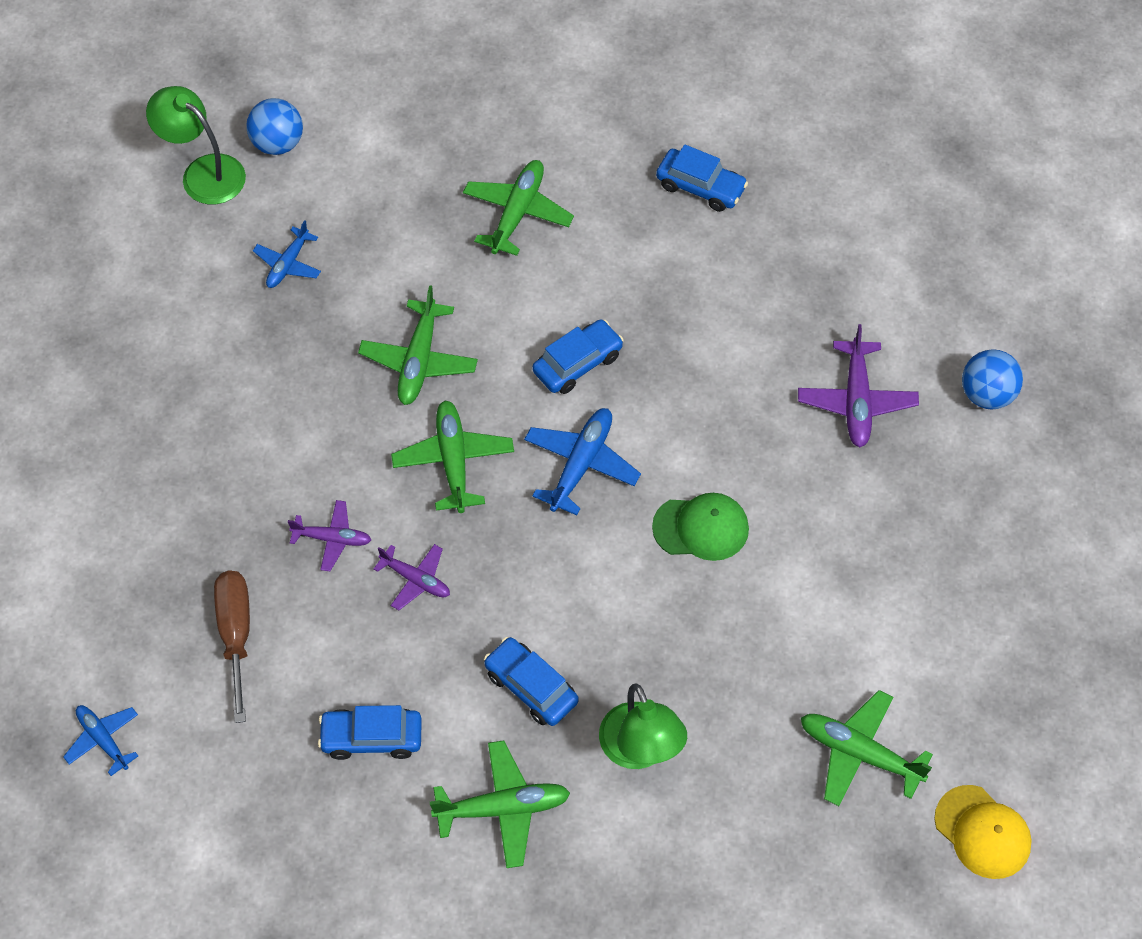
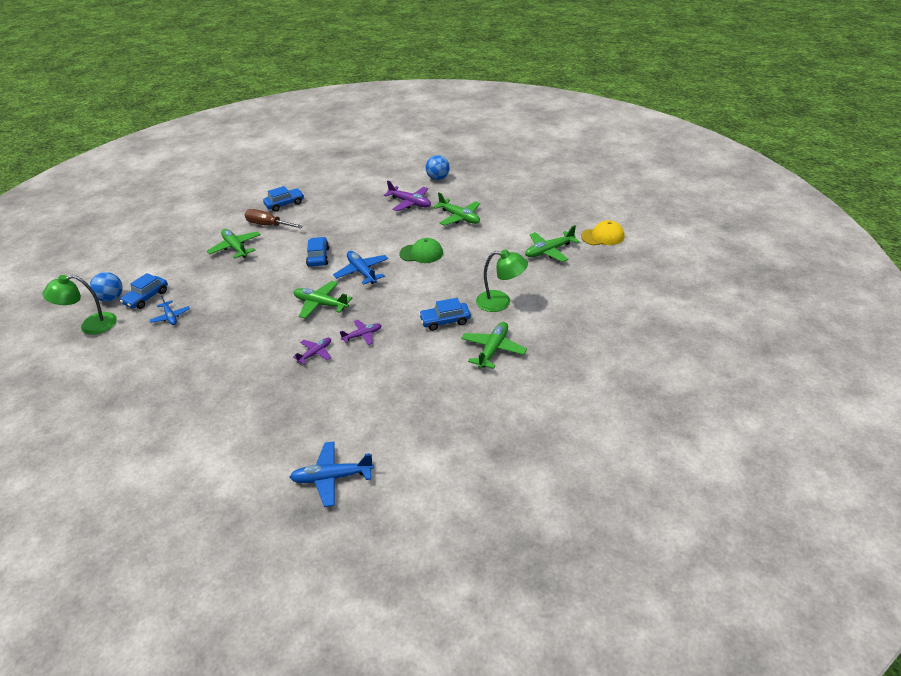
camera: 55 degrees left, 20 degrees down
blue plane [63,705,138,776] -> blue plane [290,441,374,507], size x1.57
brown screwdriver [214,570,250,723] -> brown screwdriver moved to [245,209,303,228]
blue car [318,705,422,760] -> blue car moved to [120,273,168,309]
green plane [358,285,478,405] -> green plane moved to [433,192,480,226]
green cap [652,493,749,561] -> green cap turned 60 degrees clockwise [399,238,443,263]

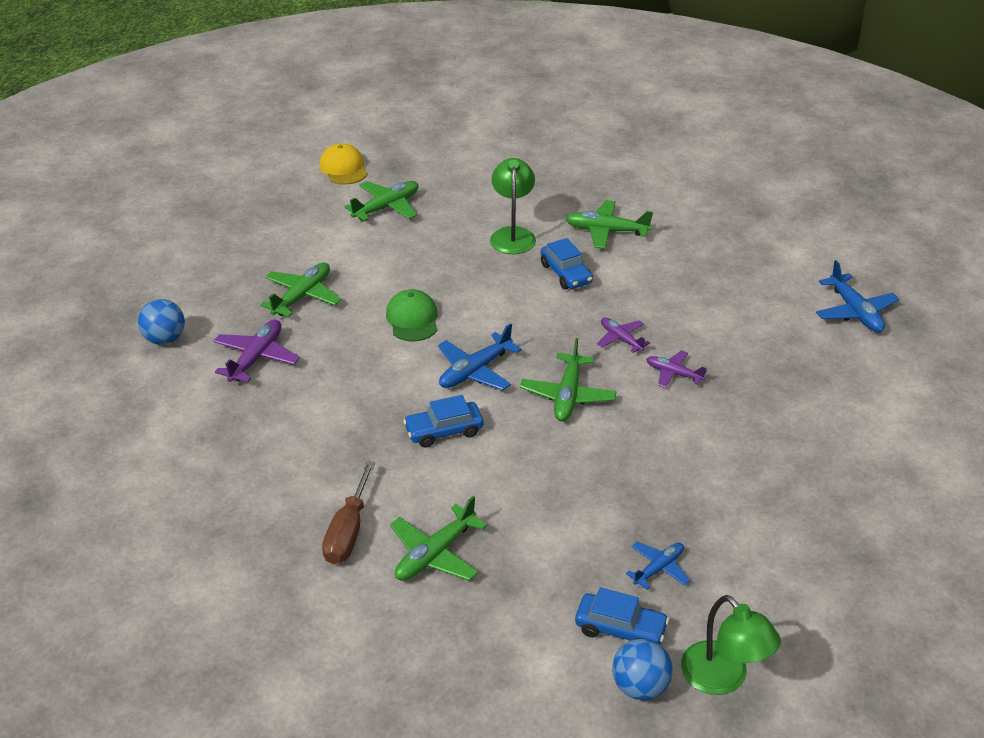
camera: 105 degrees left, 0 degrees up
blue car [263,186,304,212] -> none
green plane [525,225,580,262] -> green plane turned 90 degrees counterclockwise [345,181,419,221]

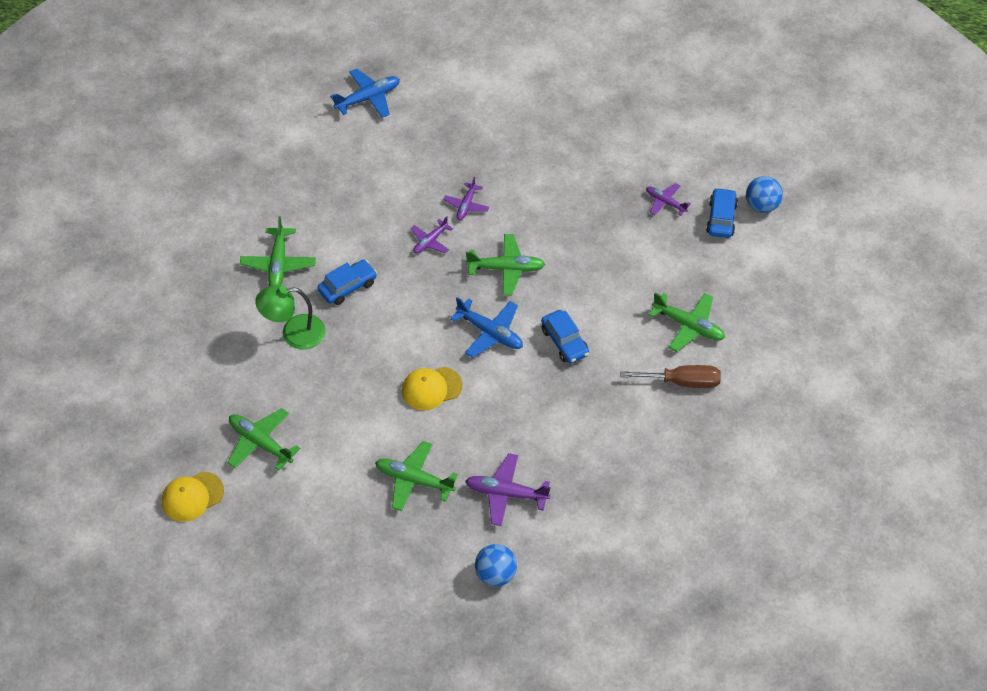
camera: 100 degrees left, 15 degrees up
green cap [386,289,438,341] -> yellow cap [402,367,462,410]
blue plane [626,541,690,590] -> purple plane [646,183,691,216]
green lamp [681,595,781,695] -> none

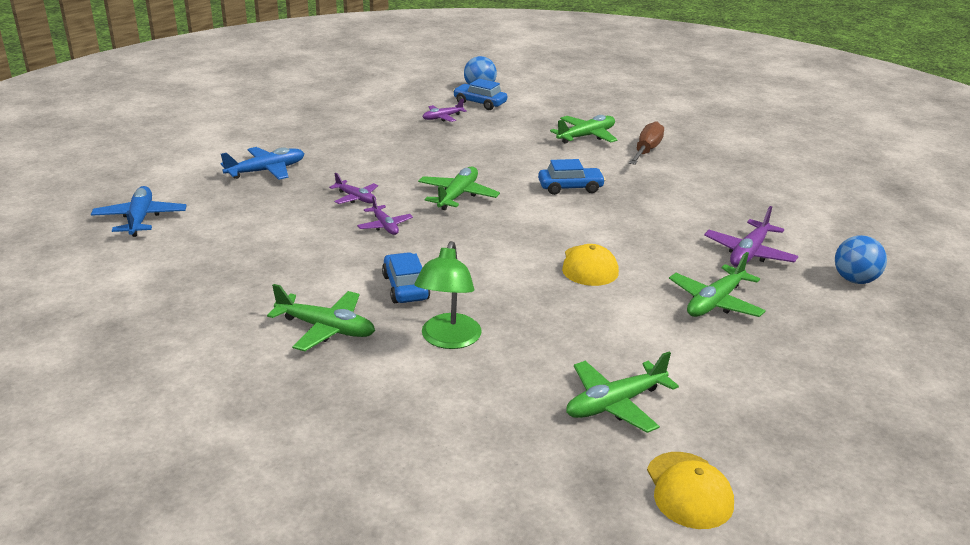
camera: 70 degrees left, 25 degrees down
blue plane [450,297,523,358] -> blue plane moved to [220,147,305,180]

